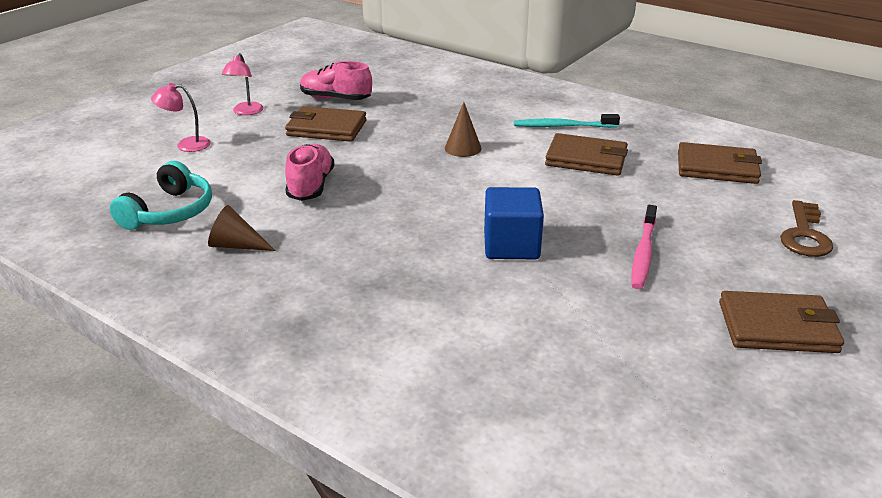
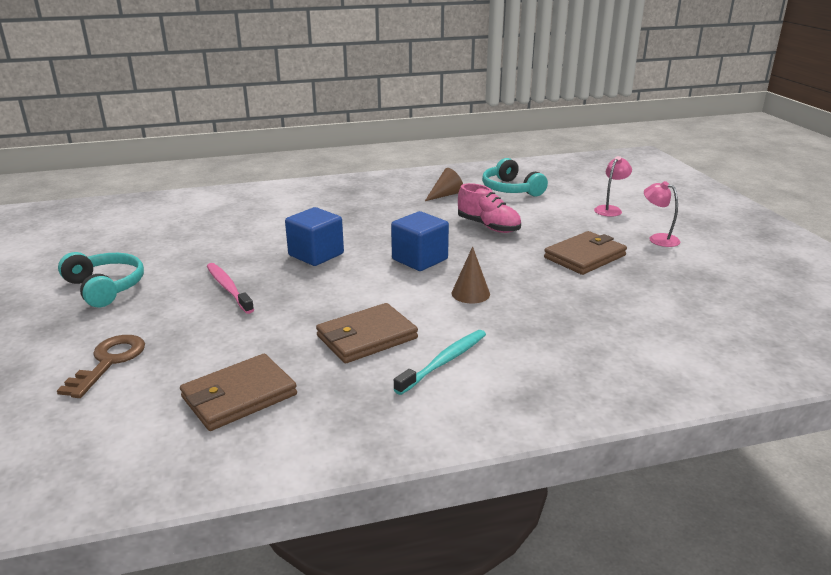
camera: 130 degrees right, 5 degrees down
pink shoe [300,61,372,100] -> none
brown wallet [719,291,844,353] -> turquoise headphones [58,252,144,307]
brown key [780,200,833,257] -> brown key turned 45 degrees clockwise [57,335,145,398]
none -> blue cube [391,211,449,271]

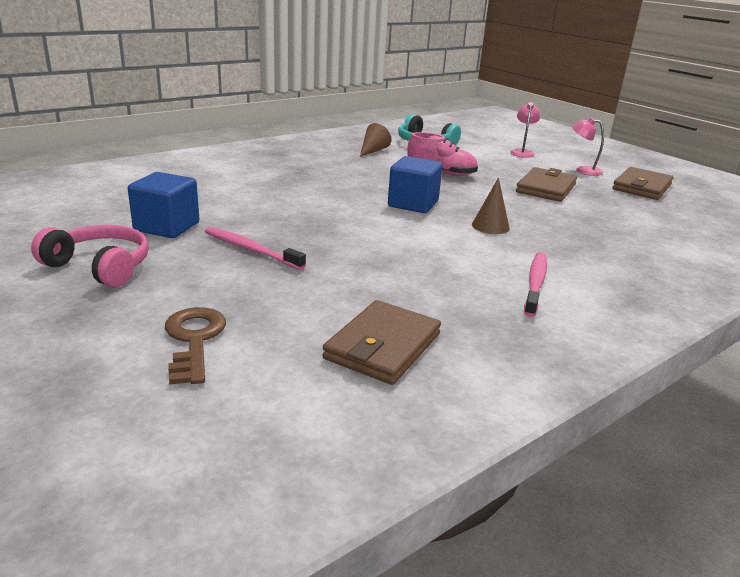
camera: 25 degrees left, 0 degrees up
turquoise headphones [58,252,144,307] -> pink headphones [31,225,149,287]
blue cube [285,207,344,266] -> blue cube moved to [128,172,199,238]
brown wallet [316,303,418,363] -> brown wallet moved to [612,167,673,200]
turquoise toothbrush [394,330,486,395] -> pink toothbrush [524,252,547,317]

